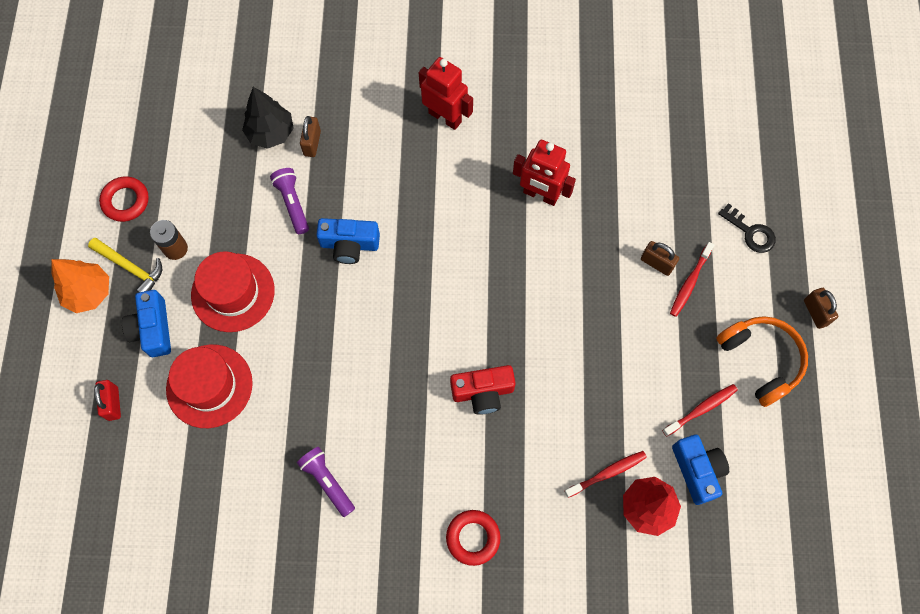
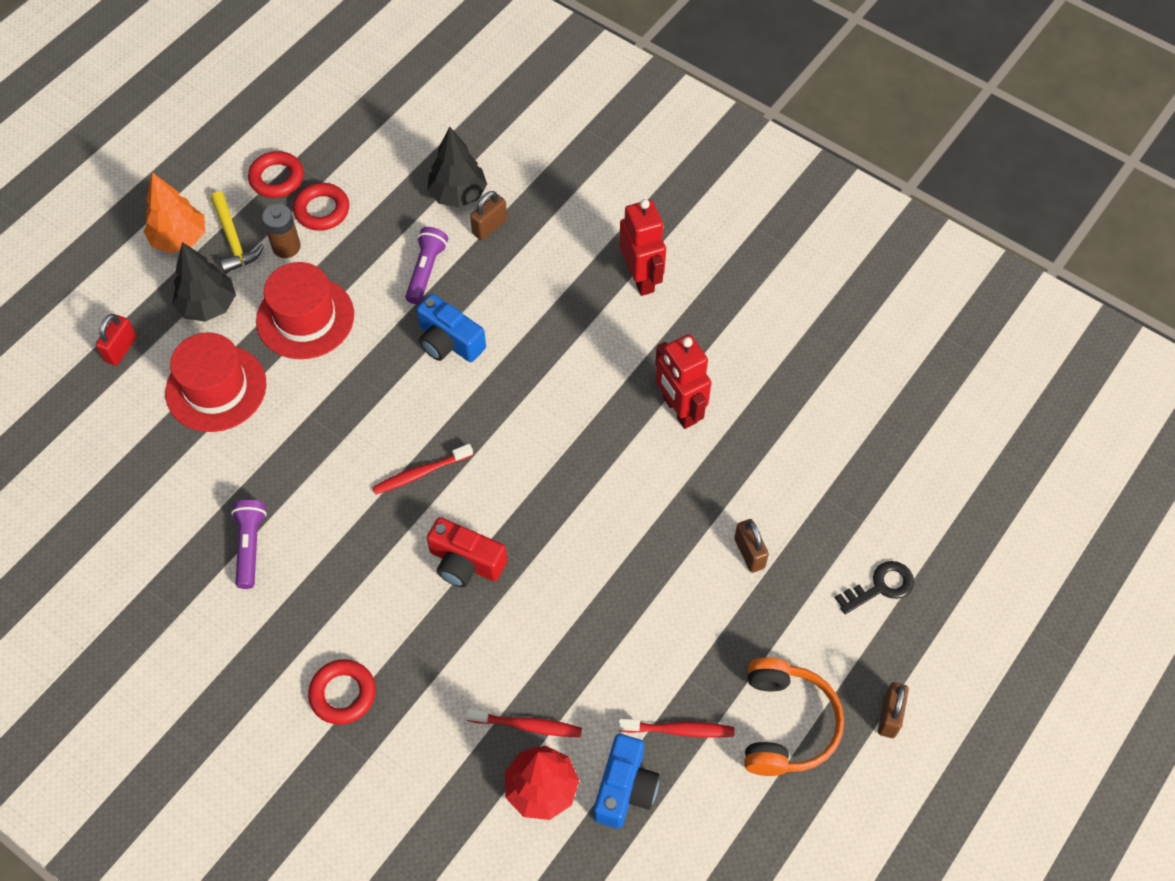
camera: 35 degrees right, 10 degrees down
blue camera [122,290,171,357] -> black tree [172,242,236,322]
red toothbrush [670,242,714,317] -> red toothbrush moved to [372,444,473,495]
black key [718,203,776,253] -> black key turned 105 degrees counterclockwise [835,561,914,614]
none -> red ring [293,183,349,231]

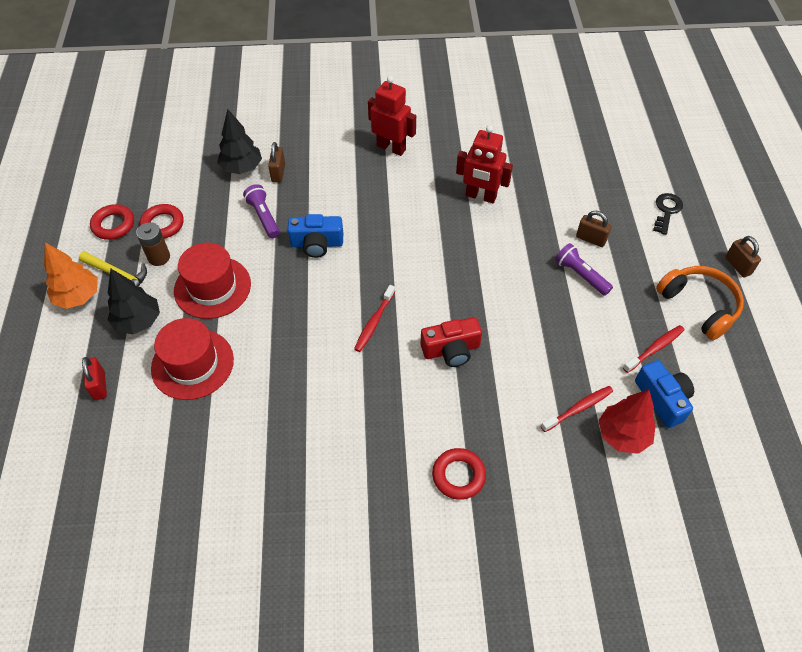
camera: 40 degrees left, 5 degrees down
purple flashlight [231,500,267,589] -> purple flashlight moved to [555,243,613,296]

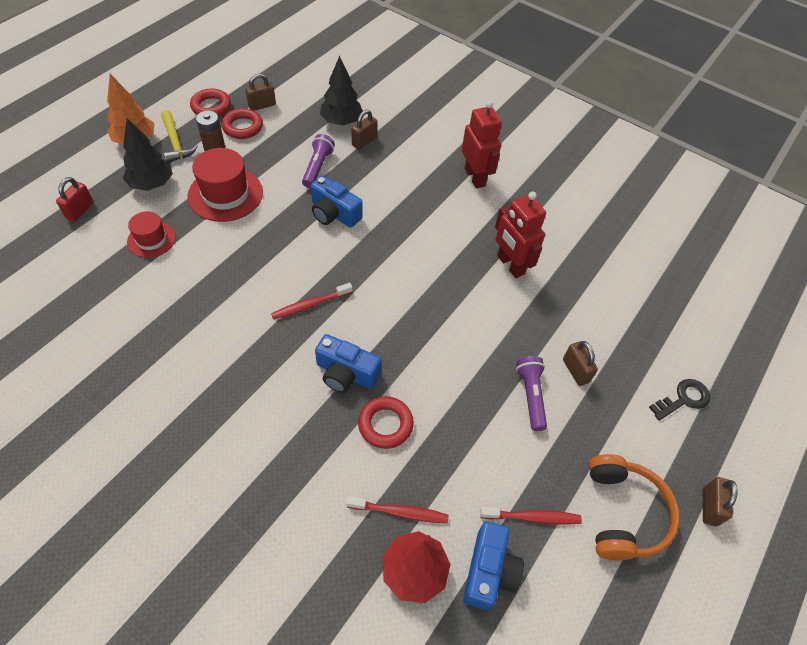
camera: 35 degrees right, 0 degrees up
red hat [151,318,234,400] -> red hat [127,211,176,258], size x0.60
red camera [420,317,482,367] -> blue camera [315,334,381,393]
red ring [432,448,486,500] -> red ring moved to [358,396,414,449]
none -> brown padlock [245,74,276,111]

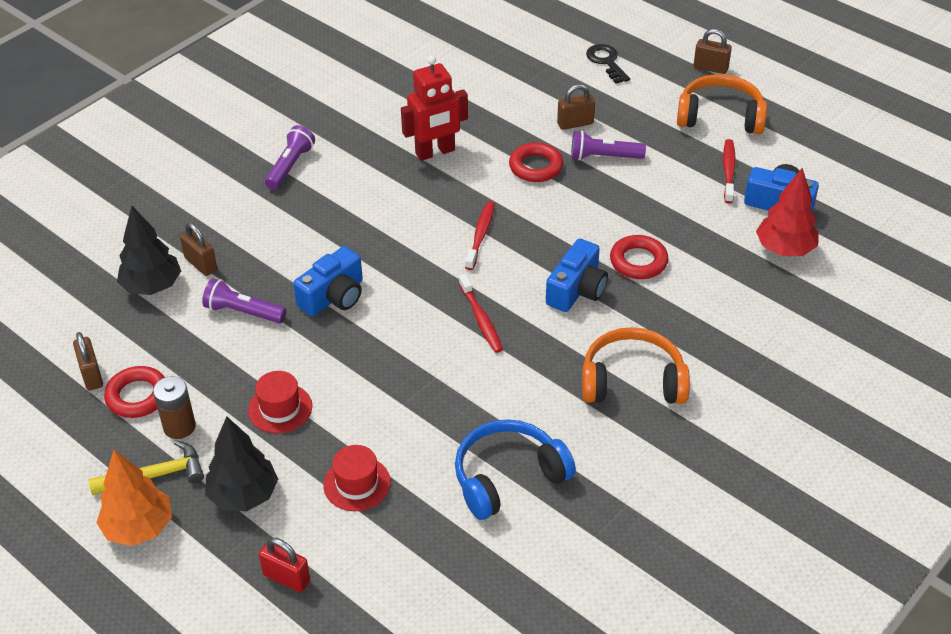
camera: 80 degrees left, 10 degrees down
red hat [187,148,263,222] -> red hat [248,371,312,434], size x0.60
red ring [190,88,231,117] -> red ring moved to [509,142,563,182]
red toothbrush [346,496,449,523] -> red toothbrush moved to [465,201,495,270]
red robot [462,100,502,189] -> purple flashlight [265,125,315,190]
none -> blue headphones [455,419,576,520]
none -> orange headphones [582,327,690,404]

